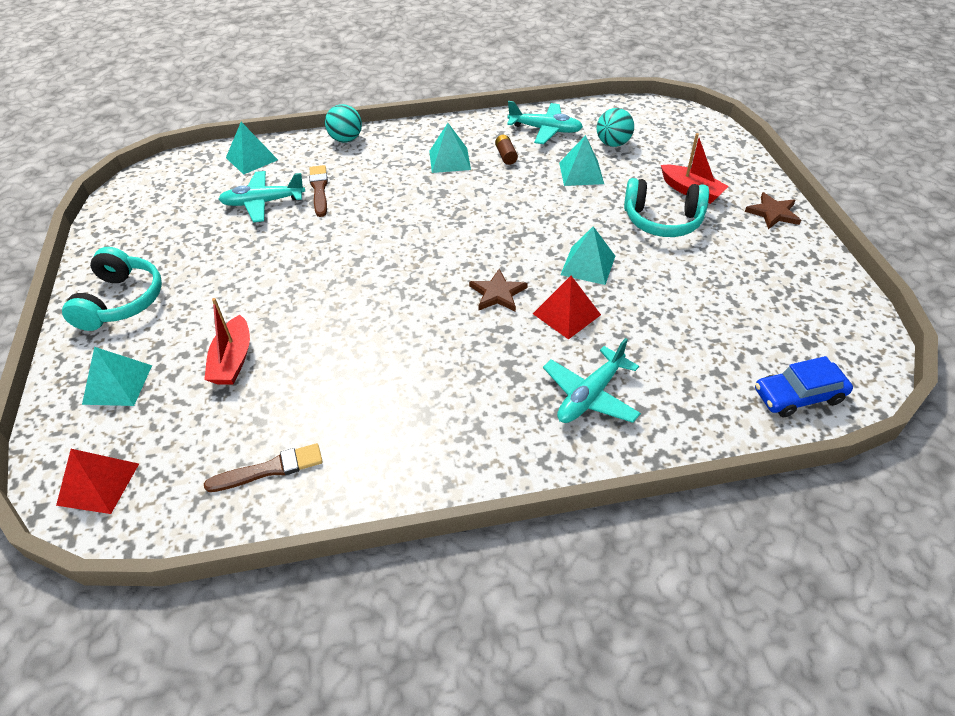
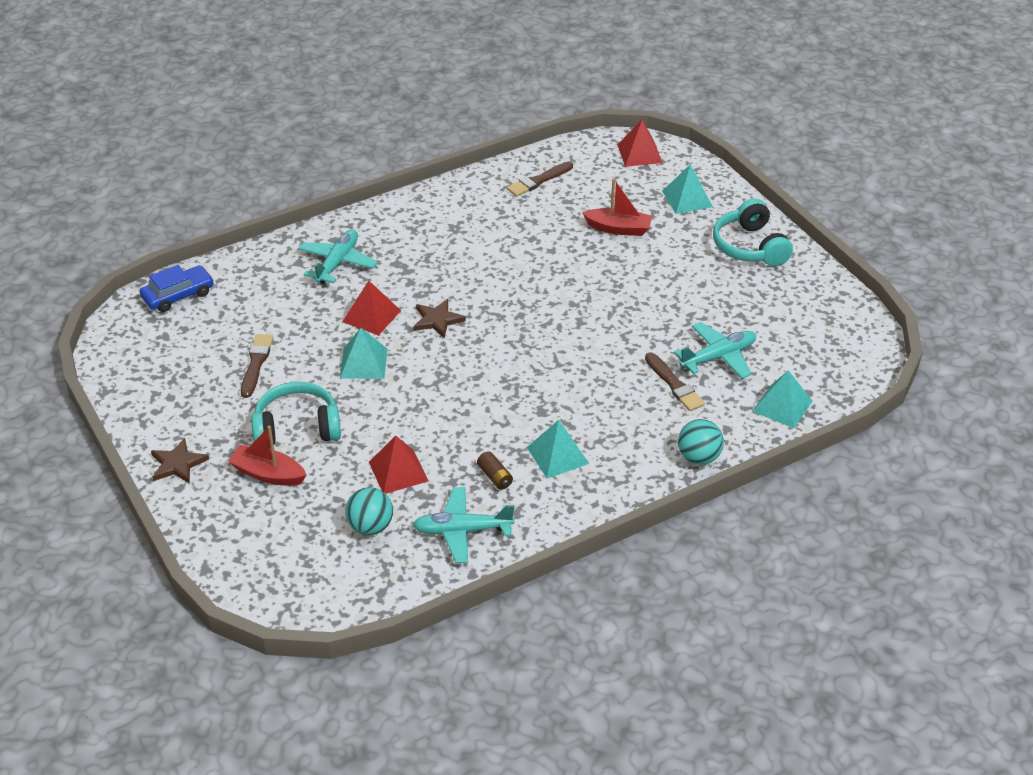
camera: 160 degrees right, 5 degrees down
red boat [204,298,250,385] -> red boat turned 120 degrees clockwise [583,178,652,236]
turquoise pyramid [559,135,604,186] -> red pyramid [369,436,428,494]
none -> brown brush [241,334,273,398]

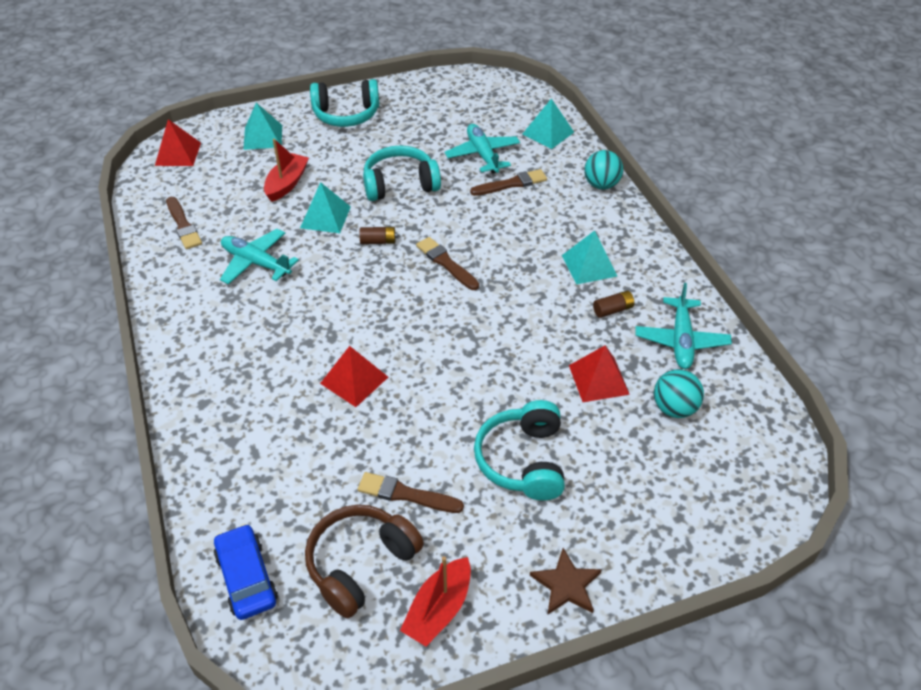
camera: 80 degrees left, 5 degrees up
red boat [228,426,307,486] -> red boat moved to [400,556,471,646]
turquoise plane [298,229,378,284] -> turquoise plane moved to [220,229,299,284]
turquoise pyramid [340,328,387,379] -> turquoise pyramid moved to [300,182,351,233]
brown star [413,299,466,338] -> none
none -> brown headphones [305,505,424,618]
none -> brown battery [359,227,398,244]
none -> turquoise headphones [363,145,441,201]
none -> brown brush [416,237,479,290]

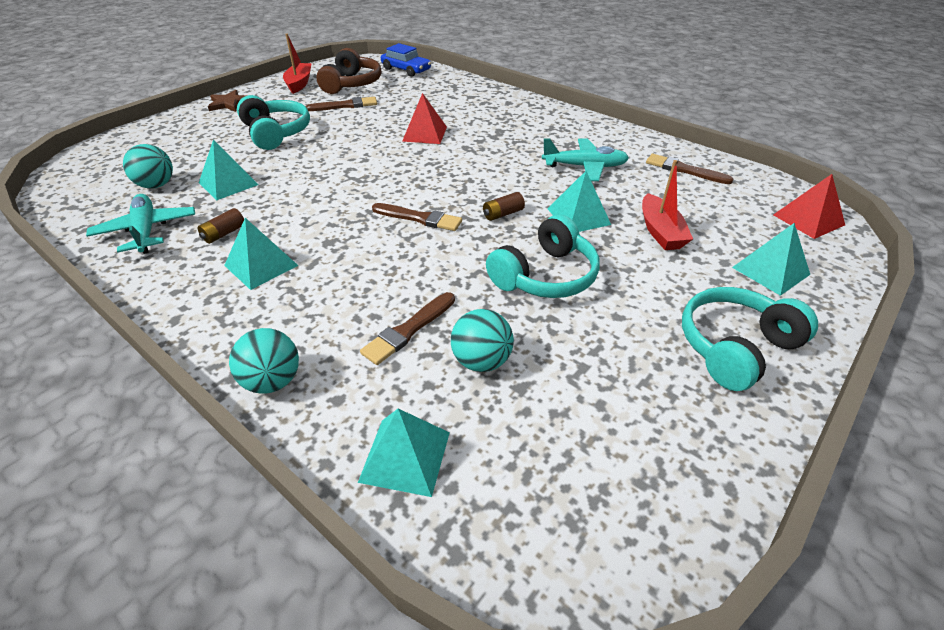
camera: 150 degrees right, 5 degrees down
turquoise plane [445,124,520,174] -> turquoise ball [451,309,514,372]
red pyramid [569,345,630,402] -> turquoise pyramid [199,140,259,200]

